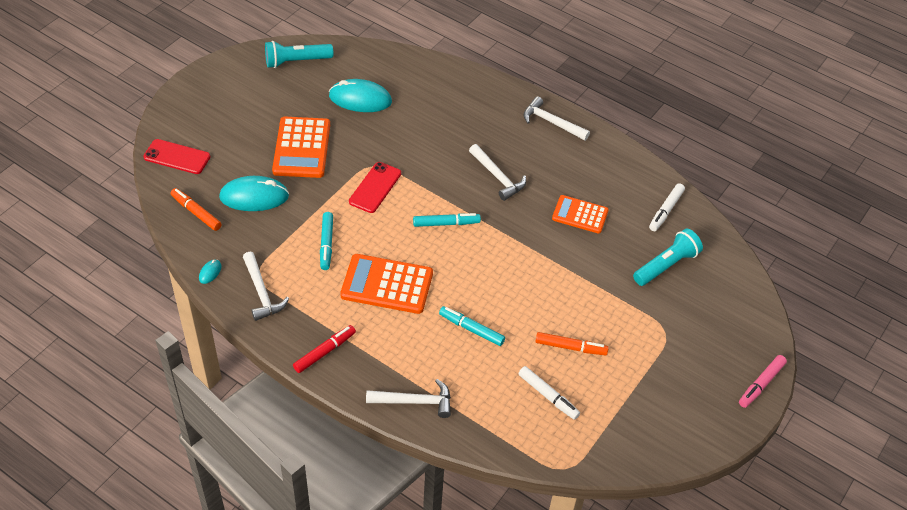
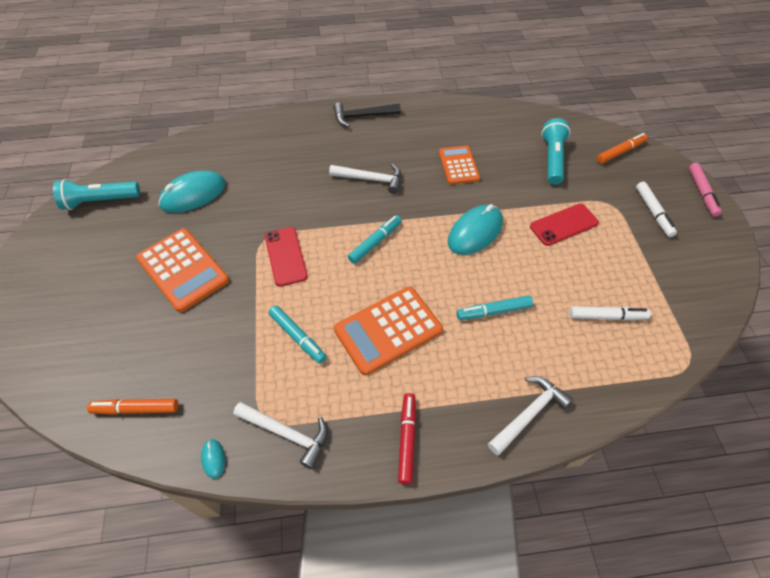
camera: 40 degrees left, 5 degrees up
red phone [144,139,210,174] -> red phone moved to [530,204,599,246]
turquoise mouse [219,176,289,211] -> turquoise mouse moved to [448,204,503,255]
turquoise flashlight [265,41,333,68] -> turquoise flashlight turned 45 degrees clockwise [53,179,140,210]
white hammer [524,96,590,141] -> black hammer [333,102,401,127]
orange marker [535,332,609,355] -> orange marker moved to [597,133,648,164]
orange calculator [552,195,609,233] -> orange calculator turned 105 degrees clockwise [439,146,480,184]
white marker [649,183,685,231] -> white marker moved to [636,182,677,237]

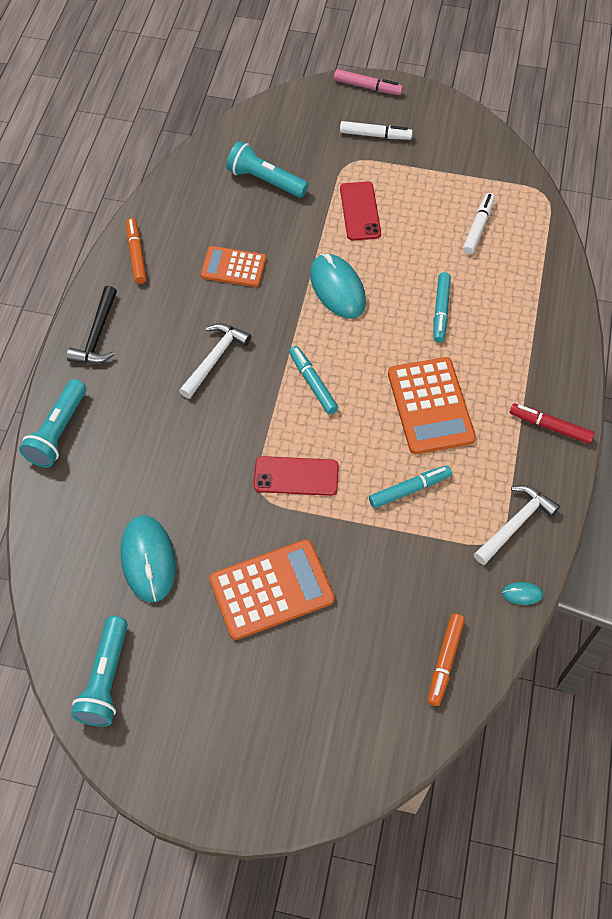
camera: 70 degrees left, 5 degrees up
white hammer [488,376,573,455] -> none
orange marker [597,133,648,164] -> orange marker moved to [126,218,147,284]
none -> turquoise flashlight [19,379,86,467]

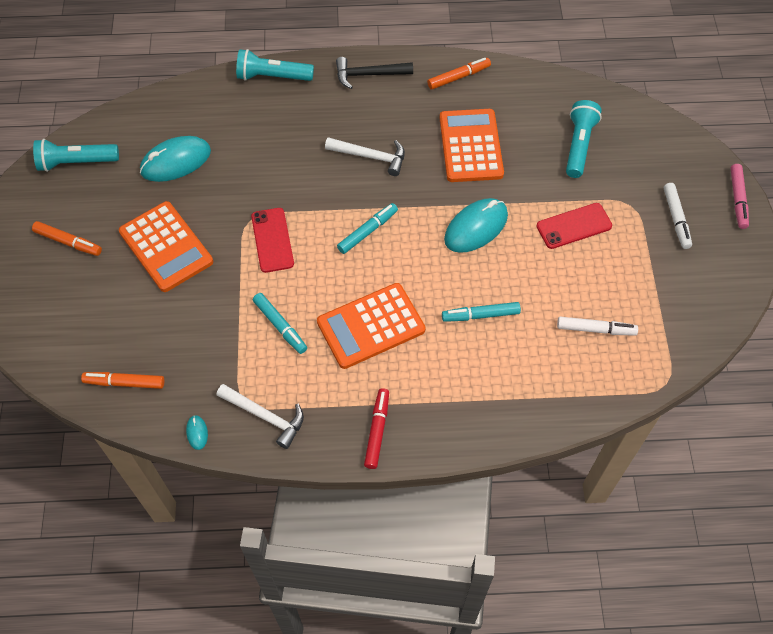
camera: 75 degrees right, 0 degrees up
orange calculator [201,246,266,287] -> orange calculator [439,109,504,182], size x1.56
none -> orange marker [32,221,102,256]

